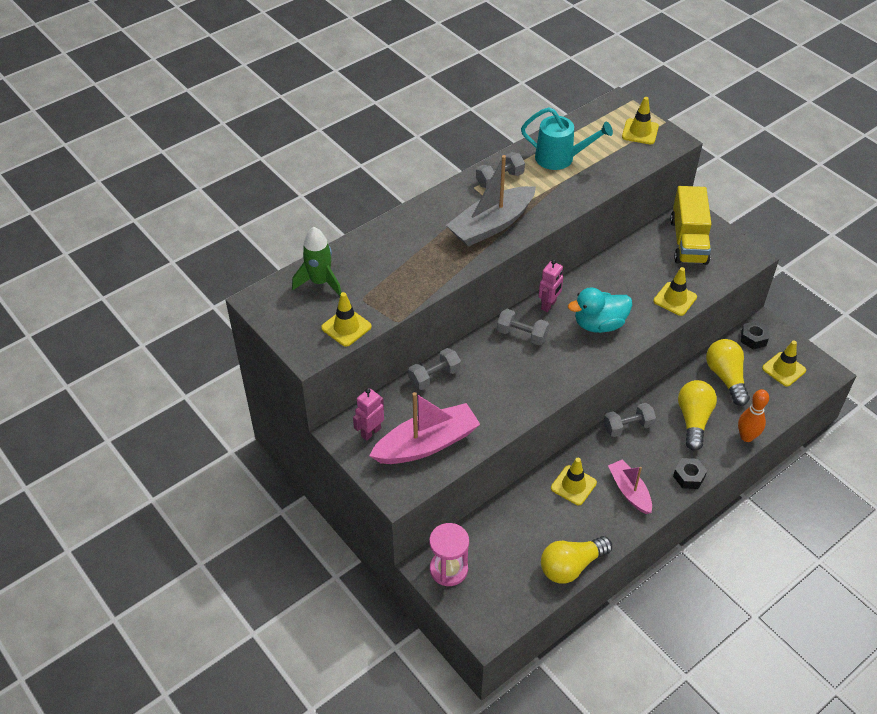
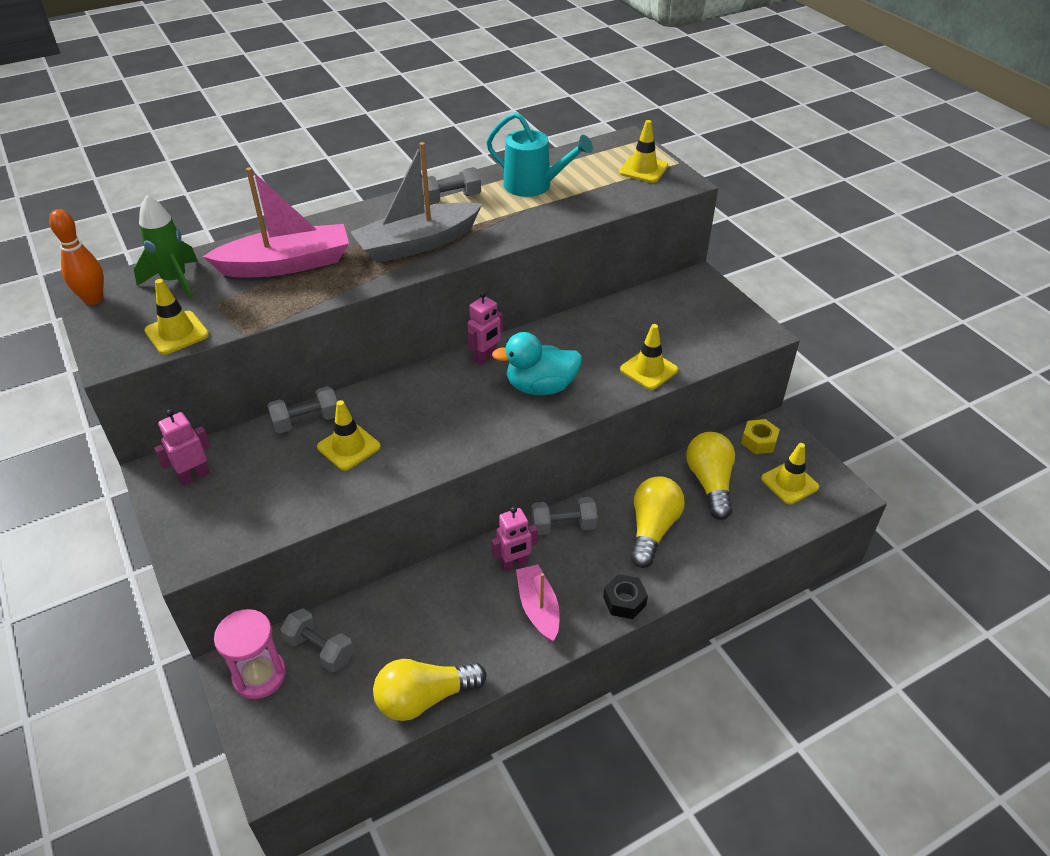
camera: 10 degrees right, 5 degrees down
pink boat [369,392,480,464] -> pink boat moved to [203,167,349,277]
grey dumbbell [497,309,549,345] -> grey dumbbell moved to [280,608,354,673]
yellow traffic cone [551,458,597,505] -> yellow traffic cone moved to [317,400,381,471]
yellow truck [670,186,712,265] -> none
orange bowling pin [738,389,769,442] -> orange bowling pin moved to [49,209,104,305]
black nut [741,321,769,350] -> yellow nut [741,419,780,454]
none -> pink robot [492,507,538,572]

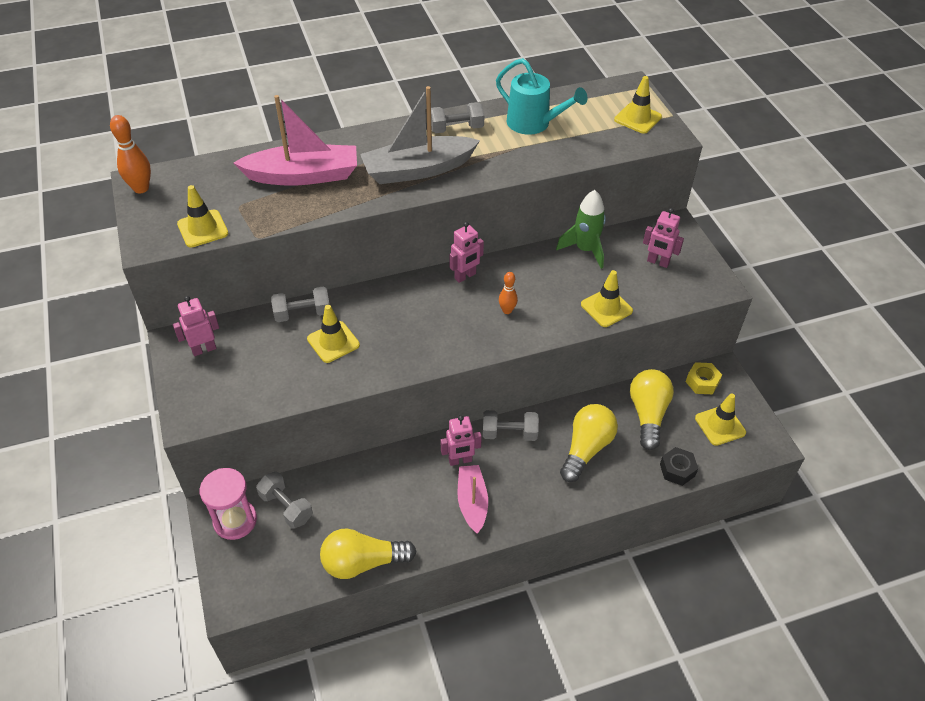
camera: 10 degrees right, 5 degrees up
green rocket [134,195,198,299] -> green rocket moved to [556,190,606,269]
turquoise duck [492,332,582,395] -> orange bowling pin [499,272,518,314]
black nut [603,574,648,619] -> black nut moved to [660,447,698,486]
none -> pink robot [643,208,684,268]

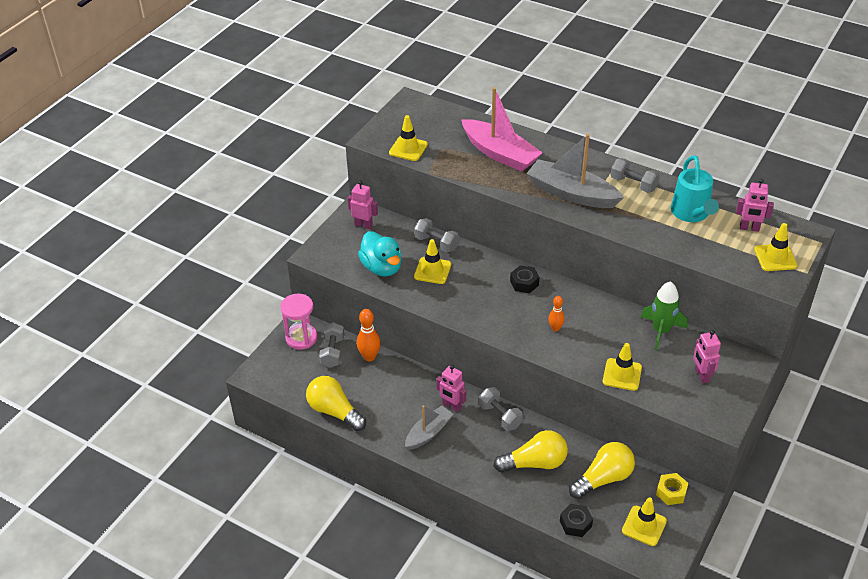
camera: 50 degrees right, 5 degrees down
orange bowling pin [110,115,151,193] -> orange bowling pin moved to [357,309,381,362]
pink robot [450,222,484,283] -> pink robot moved to [736,179,774,232]
pink boat [457,465,488,534] -> grey boat [405,405,453,450]
none -> turquoise duck [358,231,401,277]
none -> black nut [510,265,539,293]

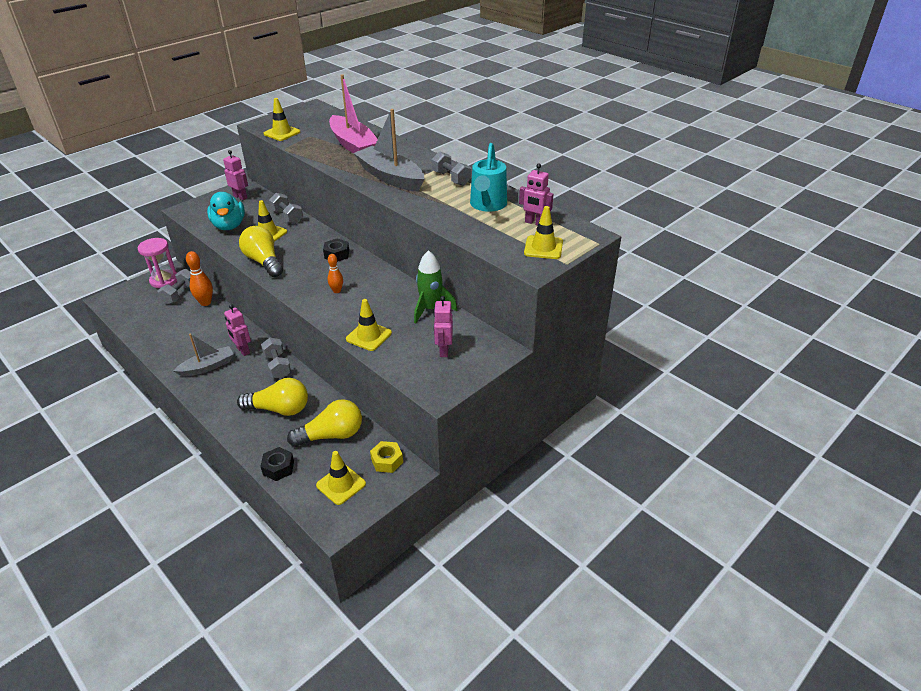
camera: 15 degrees right, 5 degrees down
yellow light bulb [306,376,366,431] -> yellow light bulb moved to [239,226,283,277]

